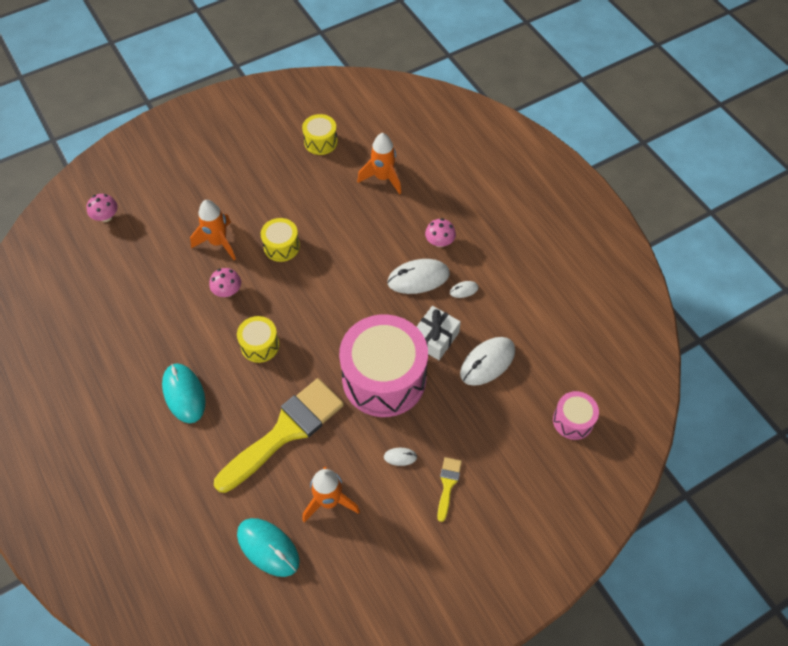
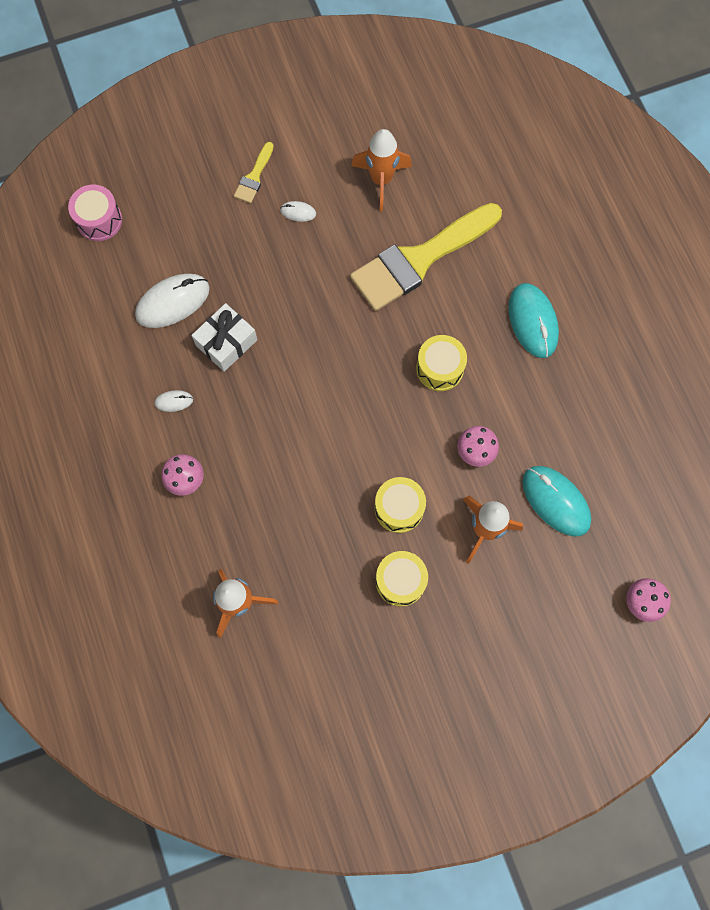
camera: 170 degrees left, 15 degrees up
turquoise mouse [237,518,300,577] -> turquoise mouse moved to [522,466,591,536]
yellow drum [302,114,338,155] -> yellow drum moved to [376,551,428,607]
pink drum [339,314,428,417] -> none
white mouse [387,259,450,294] -> none

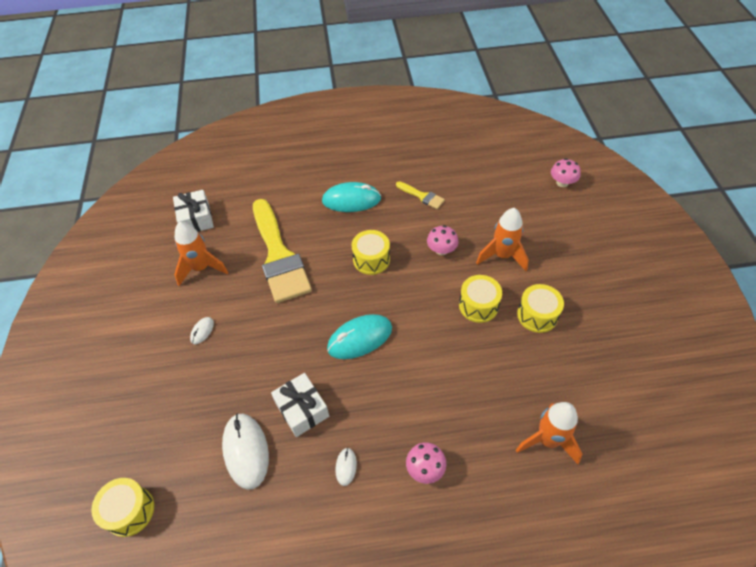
camera: 75 degrees left, 20 degrees down
pink drum [68,184,122,241] -> yellow drum [91,478,154,537]
yellow brush [234,142,274,203] -> yellow brush moved to [396,181,445,209]
turquoise mouse [522,466,591,536] -> turquoise mouse moved to [327,314,392,359]
none -> white gift [173,190,214,232]

